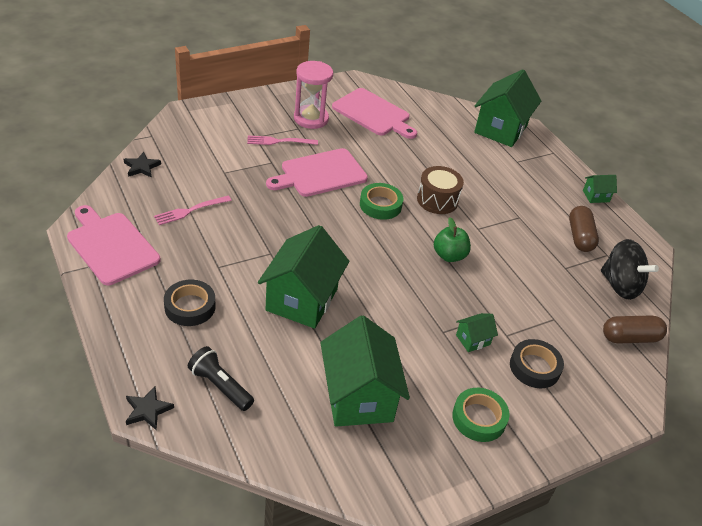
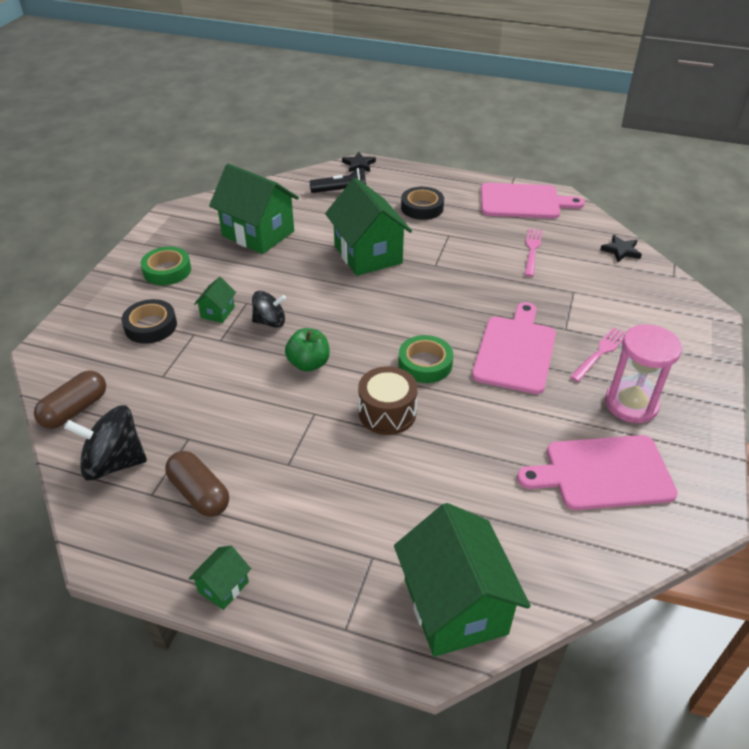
camera: 140 degrees right, 0 degrees up
none -> black spinning top [252,291,286,328]

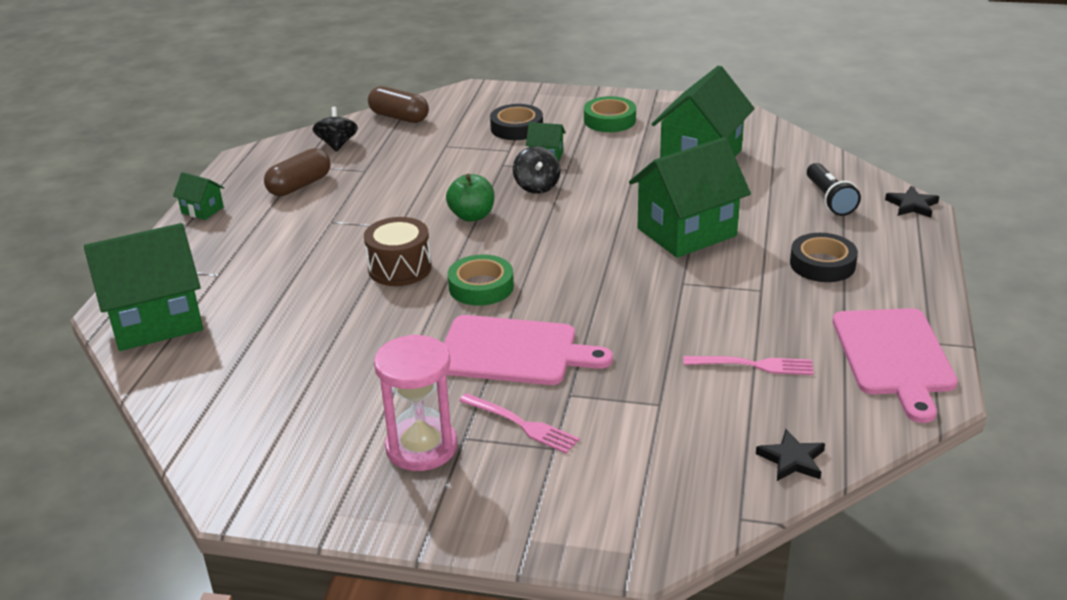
camera: 85 degrees right, 10 degrees down
black spinning top [64,405,147,481] -> black spinning top [313,107,358,152], size x0.64
pink cutting board [517,435,678,510] -> none

